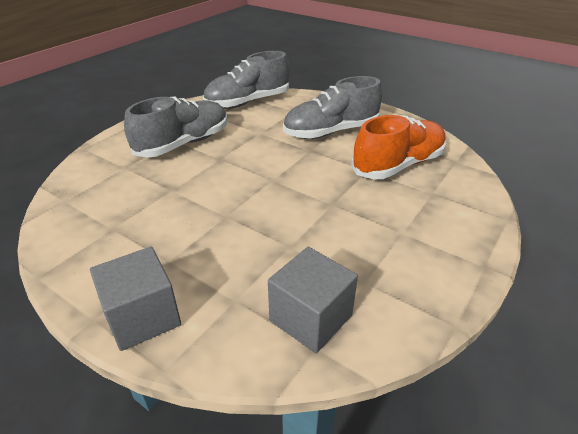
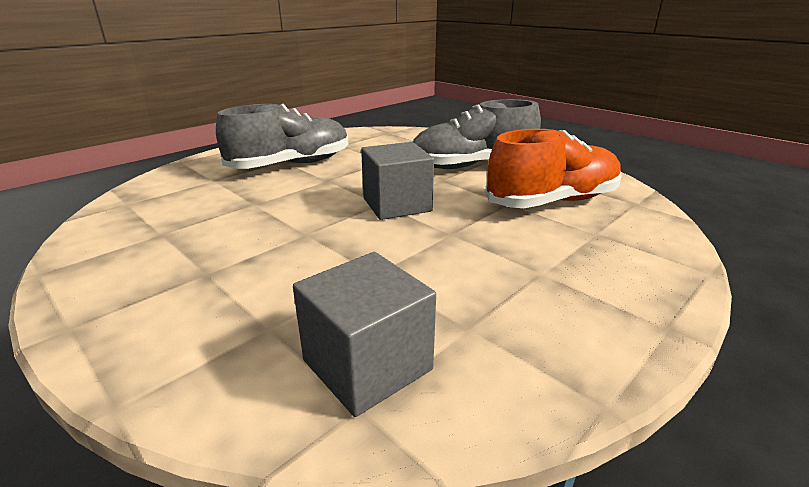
camera: 10 degrees right, 10 degrees down
grey cube [90,247,181,351] -> grey cube moved to [361,142,434,220]
grey shoe [203,51,290,109] -> none

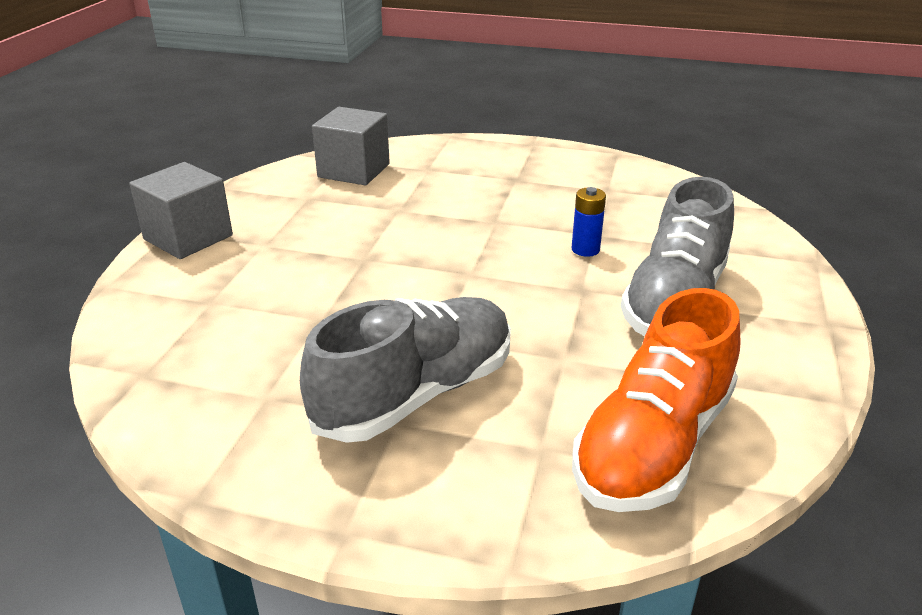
camera: 150 degrees right, 5 degrees up
grey cube [361,142,434,220] -> grey cube moved to [129,162,233,259]
orange shoe [485,129,621,208] -> orange shoe moved to [572,288,740,512]
none -> blue battery [571,187,606,257]

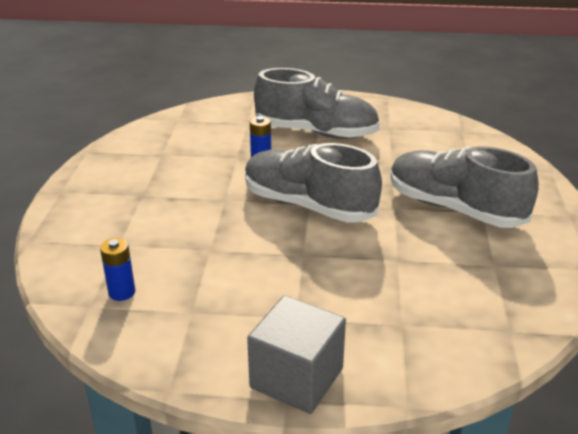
camera: 100 degrees left, 0 degrees up
grey cube [312,107,390,185] -> blue battery [100,238,135,301]
orange shoe [572,288,740,512] -> none
none -> grey shoe [245,143,382,223]

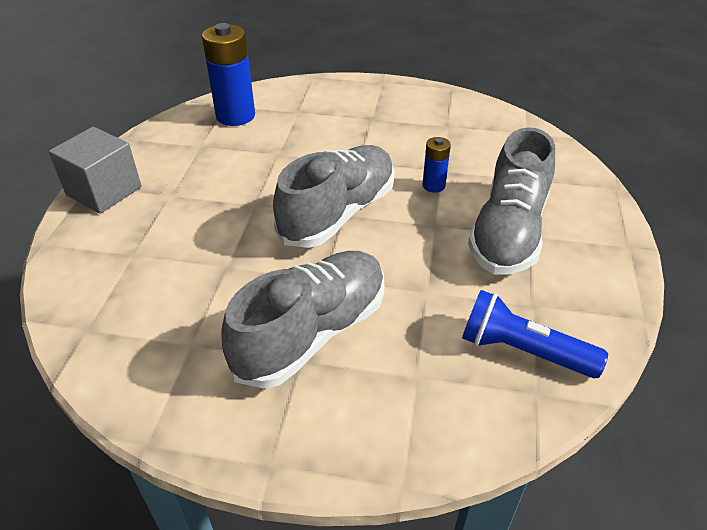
camera: 95 degrees right, 10 degrees up
blue battery [100,238,135,301] -> blue battery [202,23,255,126], size x1.96
none -> blue flashlight [462,290,608,378]

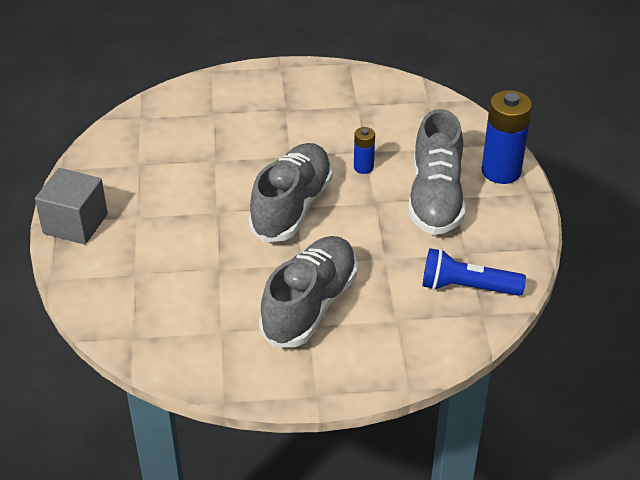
camera: 15 degrees left, 0 degrees up
blue battery [202,23,255,126] -> blue battery moved to [482,90,532,184]

